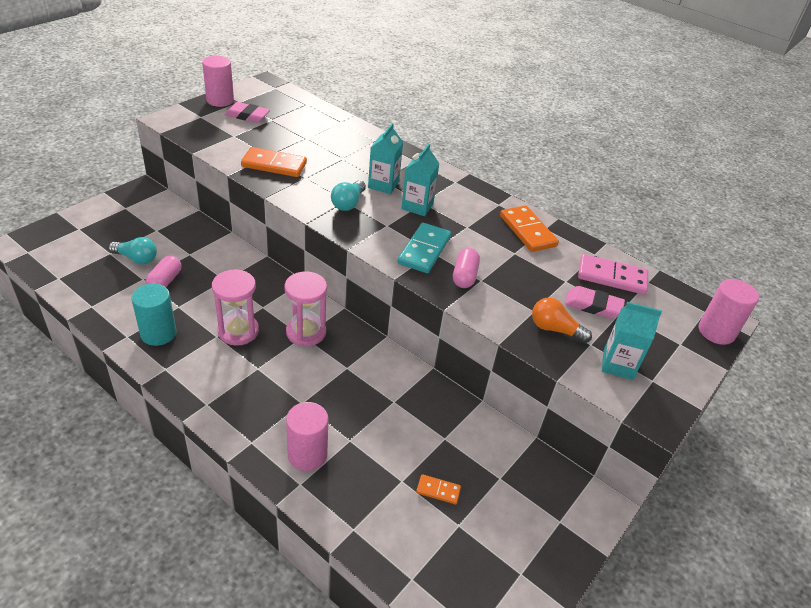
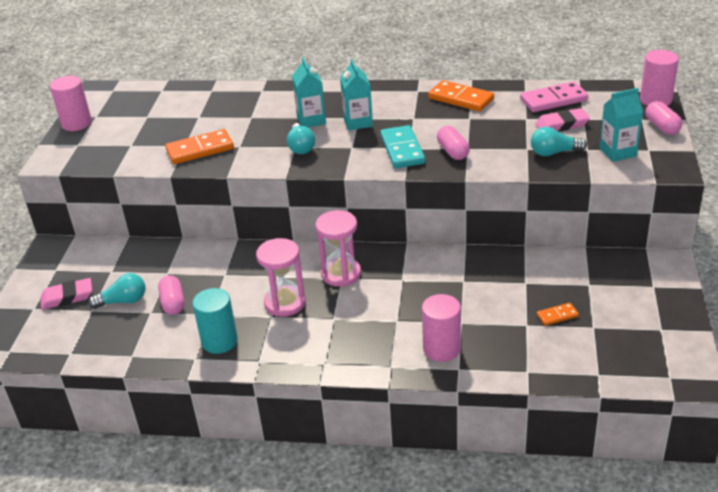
camera: 25 degrees left, 5 degrees down
pink eraser [224,102,270,123] -> pink eraser moved to [41,278,92,310]
orange light bulb [532,298,592,343] -> turquoise light bulb [531,127,587,156]
none -> pink capsule [646,101,682,135]

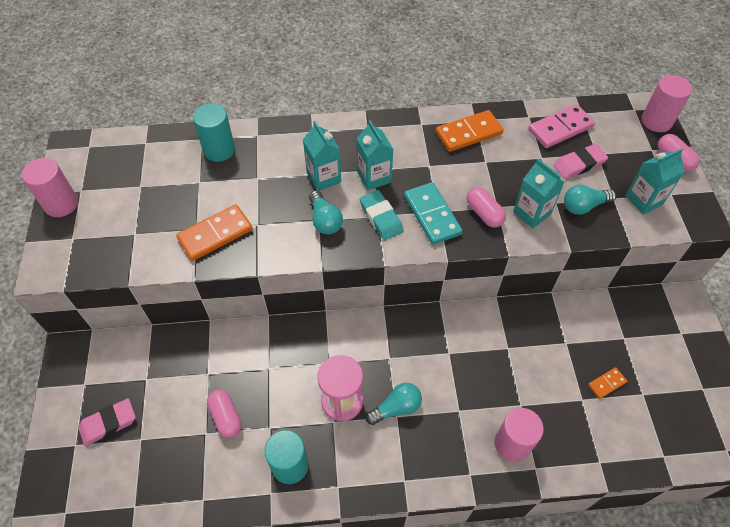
camera: 15 degrees left, 20 degrees up
turquoise light bulb [88,273,145,309] -> turquoise light bulb moved to [366,383,422,425]
pink hourglass [315,210,361,287] -> none
orange domino [428,80,494,112] -> orange domino turned 45 degrees counterclockwise [436,110,504,152]
none -> turquoise cylinder [193,104,235,162]
none -> turquoise eraser [359,190,403,240]
none -> turquoise carton [513,159,565,228]

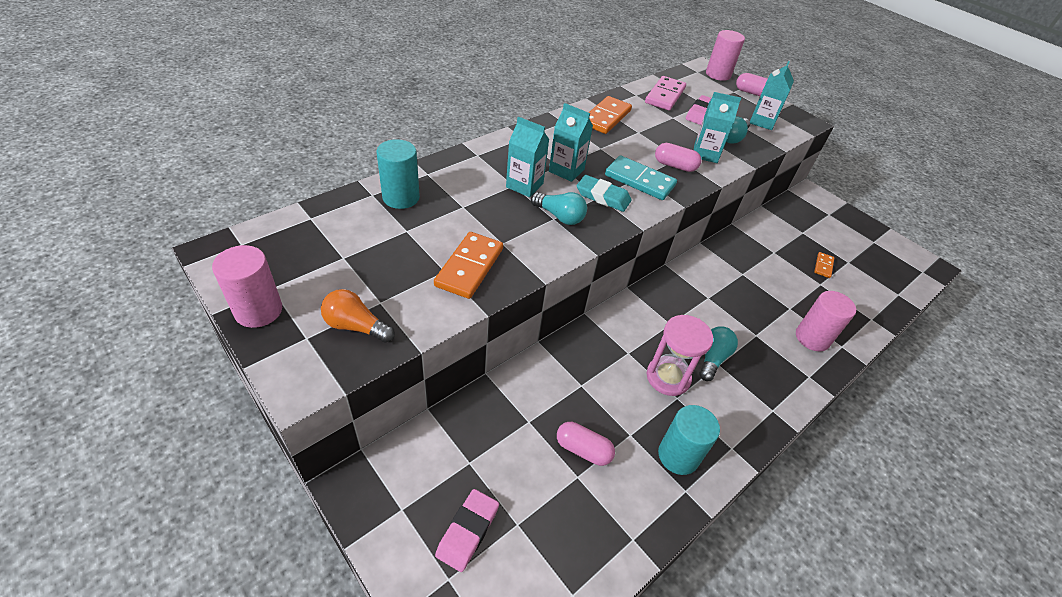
camera: 40 degrees left, 10 degrees down
none -> orange light bulb [321,289,395,343]

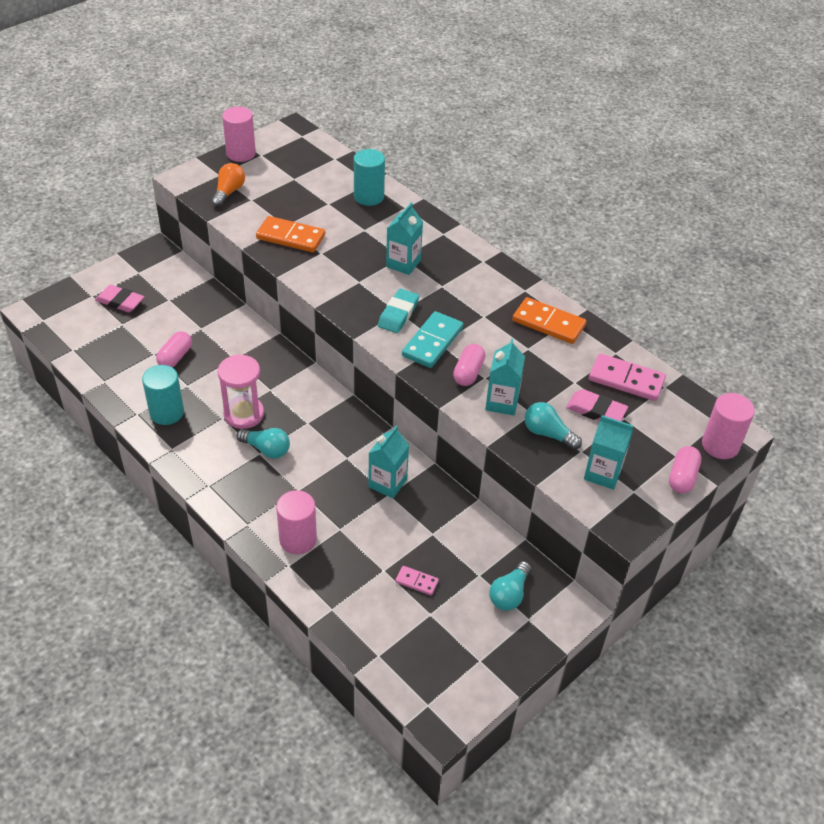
camera: 90 degrees right, 0 degrees up
turquoise light bulb [531,192,587,225] -> turquoise light bulb moved to [489,561,531,611]
turquoise carton [549,103,593,182] -> turquoise carton moved to [368,426,409,498]
orange domino [814,252,834,278] -> pink domino [395,566,439,595]

